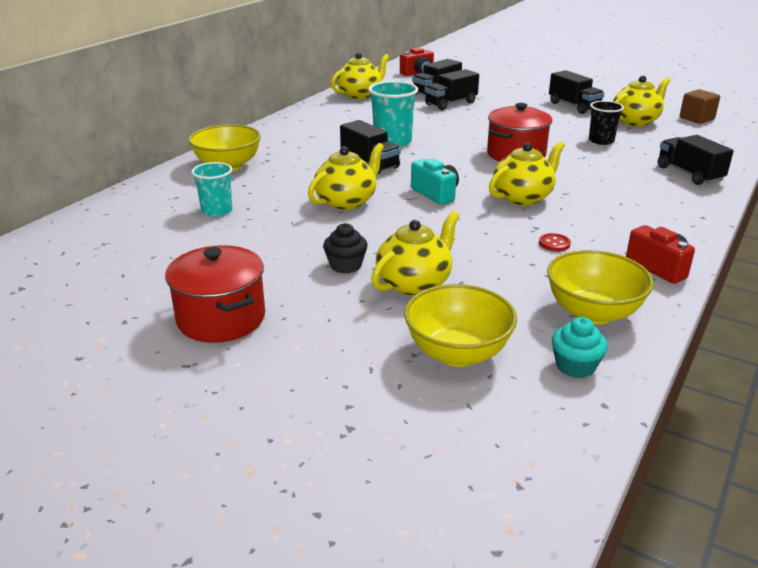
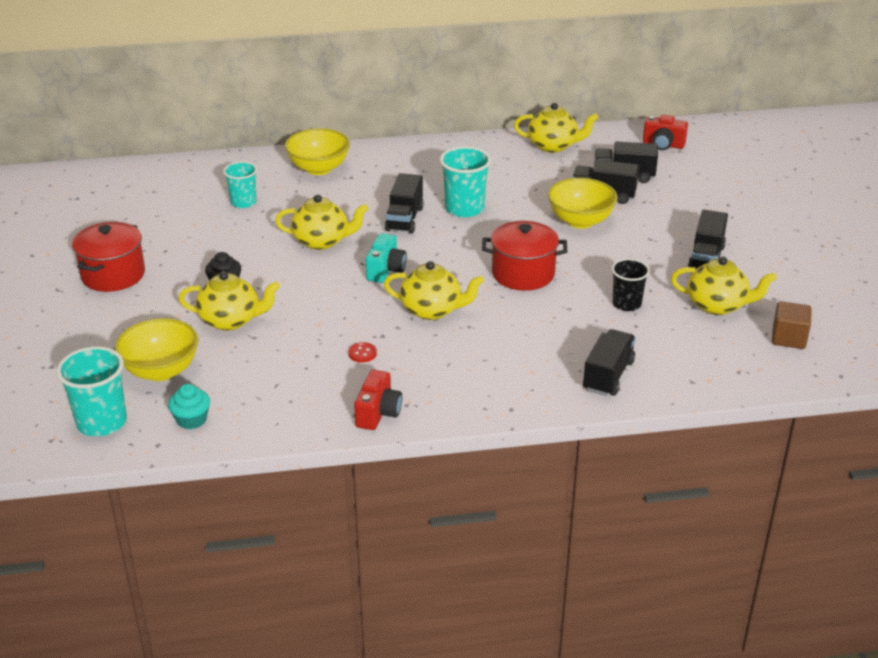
camera: 50 degrees right, 5 degrees up
yellow bowl [547,250,654,324] -> yellow bowl moved to [548,178,618,229]
none -> turquoise cup [57,347,127,436]

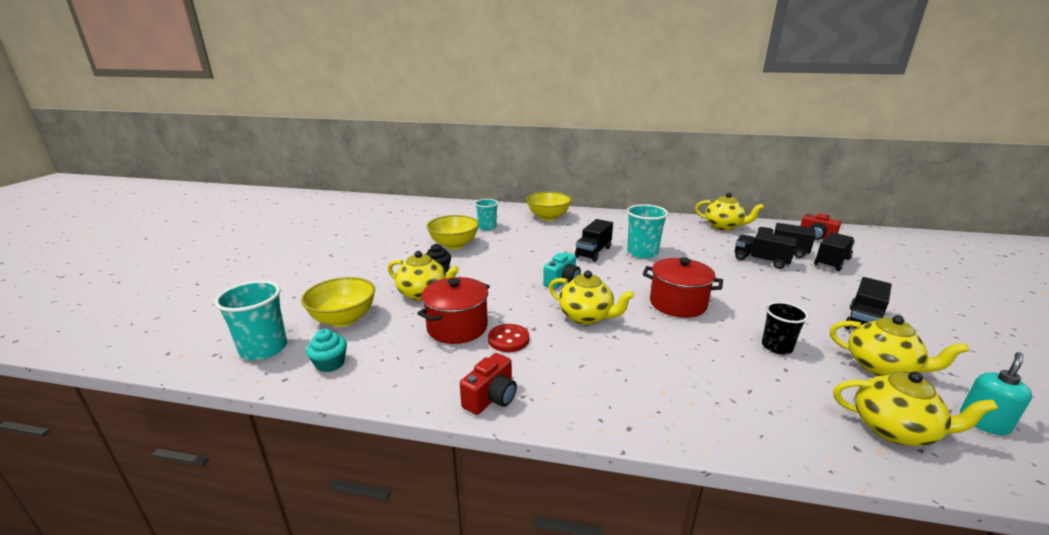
camera: 20 degrees right, 10 degrees down
red pot [72,222,145,292] -> red pot moved to [417,277,490,344]
yellow teapot [275,195,369,250] -> yellow teapot moved to [833,371,998,446]
red button [348,342,377,362] -> red button [488,324,529,352], size x1.58
yellow bowl [548,178,618,229] -> yellow bowl moved to [427,215,479,249]
black truck [583,329,636,396] -> black truck moved to [814,232,855,271]
brown cube [772,301,812,349] -> turquoise soap dispenser [960,352,1032,435]

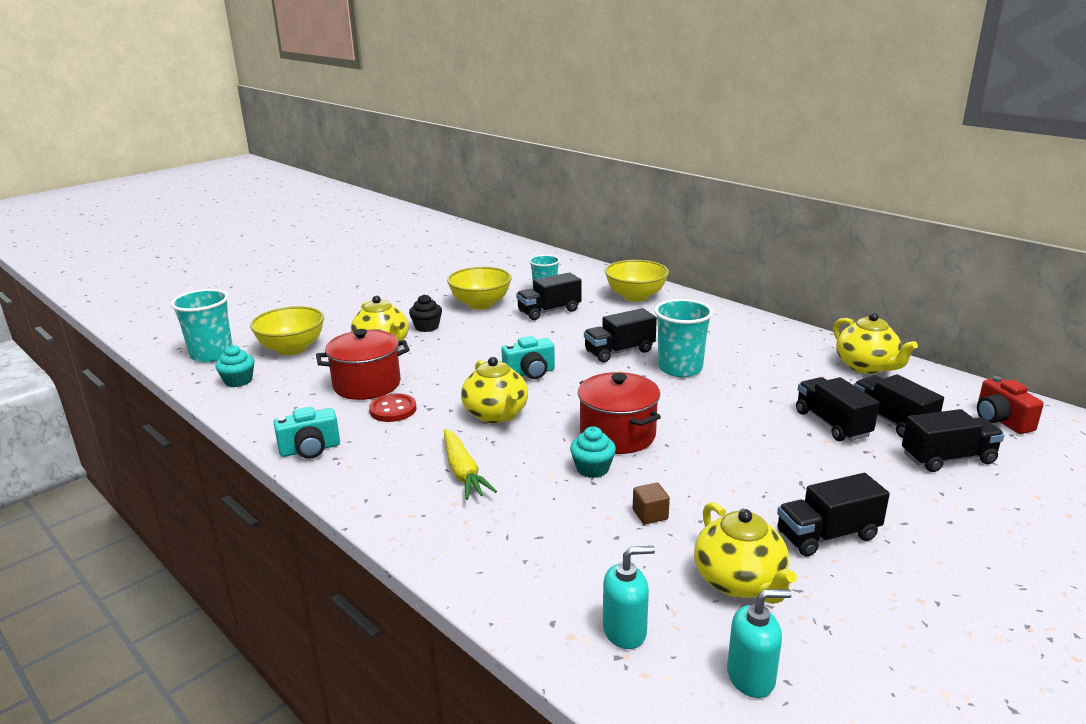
camera: 35 degrees right, 0 degrees up
red camera [460,353,517,415] -> turquoise camera [274,407,340,459]
black cup [762,302,808,354] -> brown cube [633,483,670,524]
yellow teapot [833,371,998,446] -> turquoise soap dispenser [603,546,655,649]
none -> yellow carrot [444,429,497,500]
none -> black truck [516,272,581,320]
none -> turquoise cupcake [570,426,616,478]

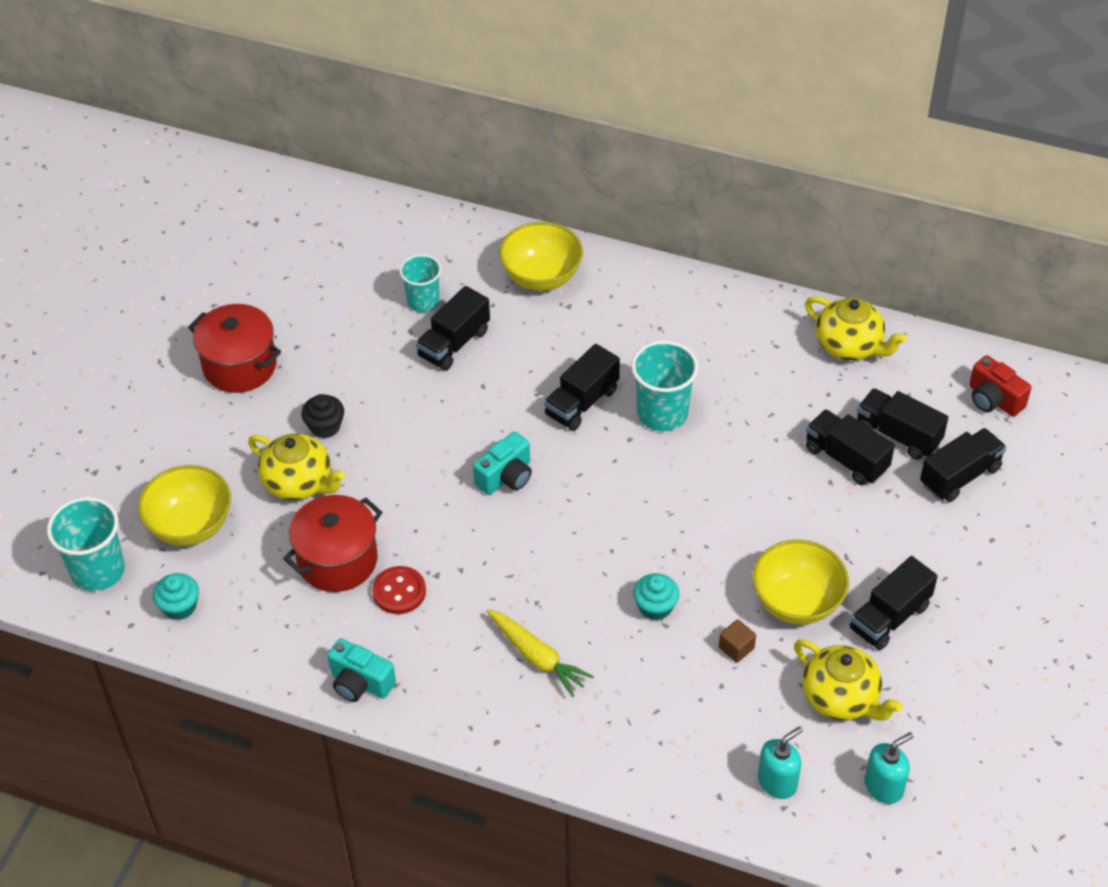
camera: 25 degrees left, 25 degrees up
turquoise camera [274,407,340,459] -> turquoise camera turned 75 degrees clockwise [328,638,396,702]
yellow bowl [447,267,512,309] -> yellow bowl moved to [752,539,849,625]
yellow teapot [461,357,528,423] -> none
red pot [578,372,661,454] -> red pot moved to [188,304,281,393]

